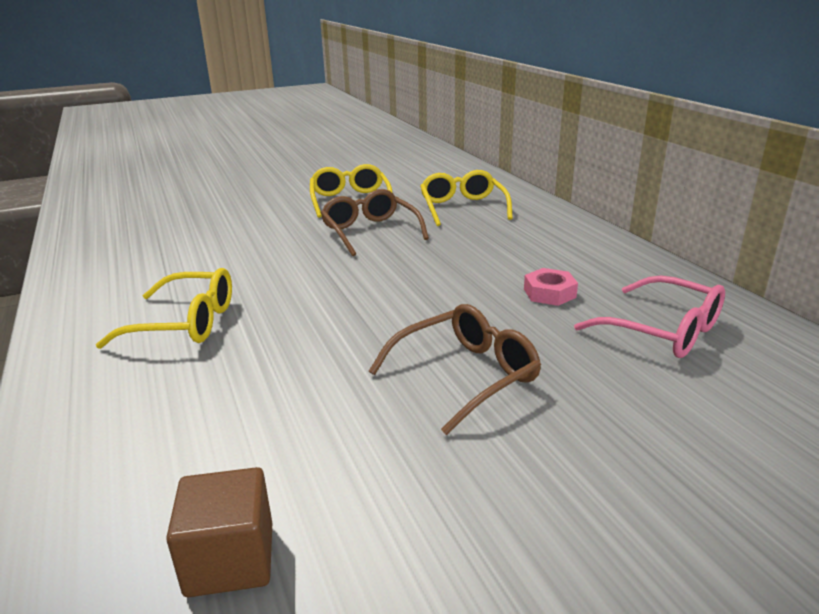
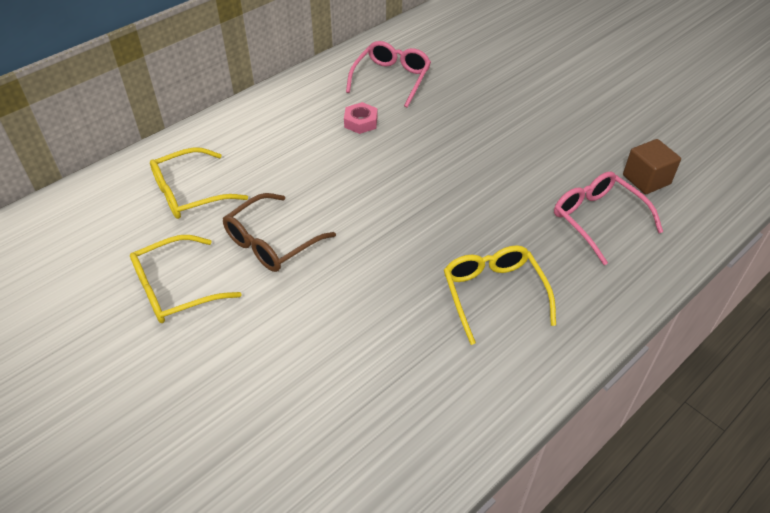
camera: 110 degrees left, 20 degrees up
brown glasses [369,304,541,435] -> none
none -> pink glasses [554,172,663,265]

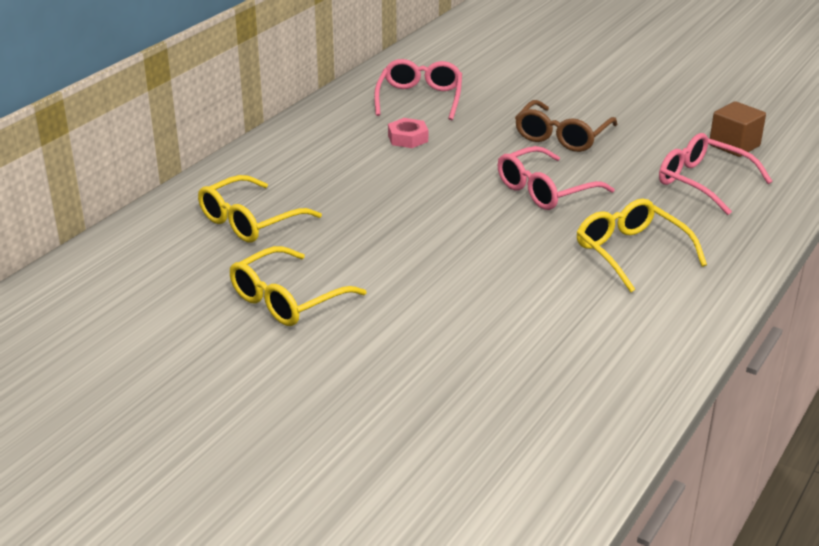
camera: 15 degrees left, 15 degrees down
brown glasses [223,193,336,272] -> brown glasses moved to [515,100,618,152]
none -> pink glasses [498,146,615,210]

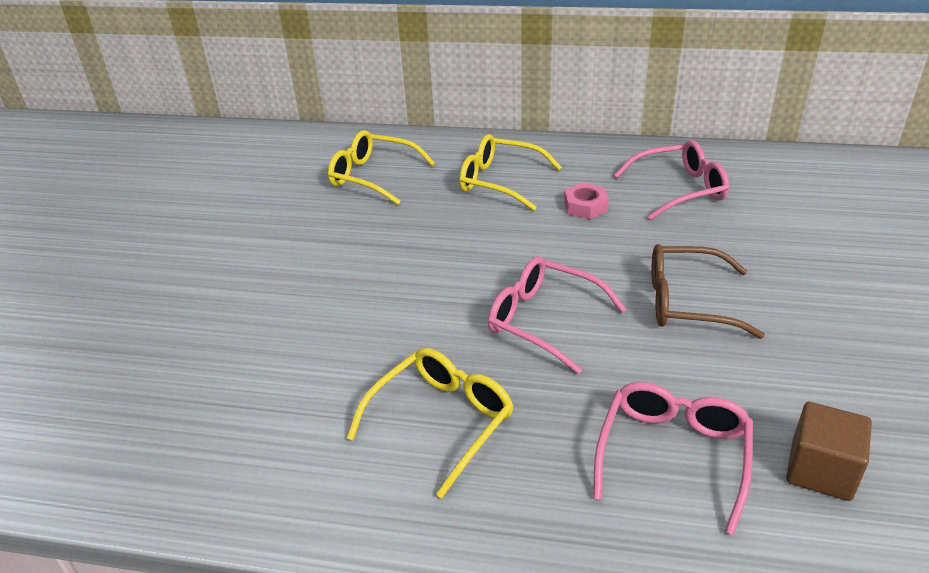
camera: 70 degrees right, 5 degrees up
yellow glasses [229,246,366,326] -> yellow glasses moved to [459,134,562,211]

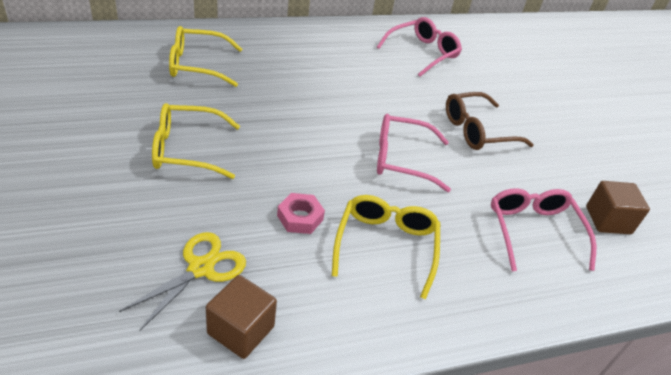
camera: 35 degrees left, 5 degrees up
yellow glasses [459,134,562,211] -> yellow glasses moved to [152,103,240,179]
pink nut [564,183,609,219] -> pink nut moved to [277,193,325,234]
none -> yellow scissors [119,232,246,331]
none -> brown cube [206,275,277,359]

